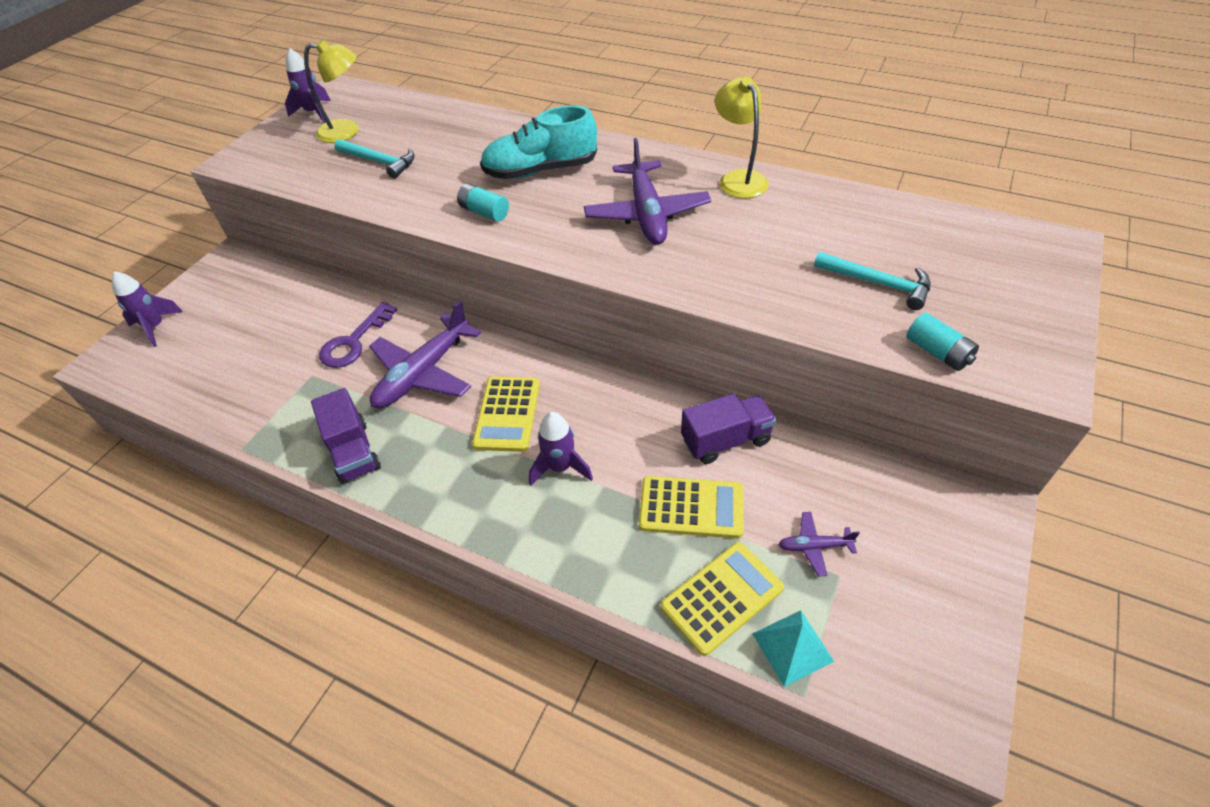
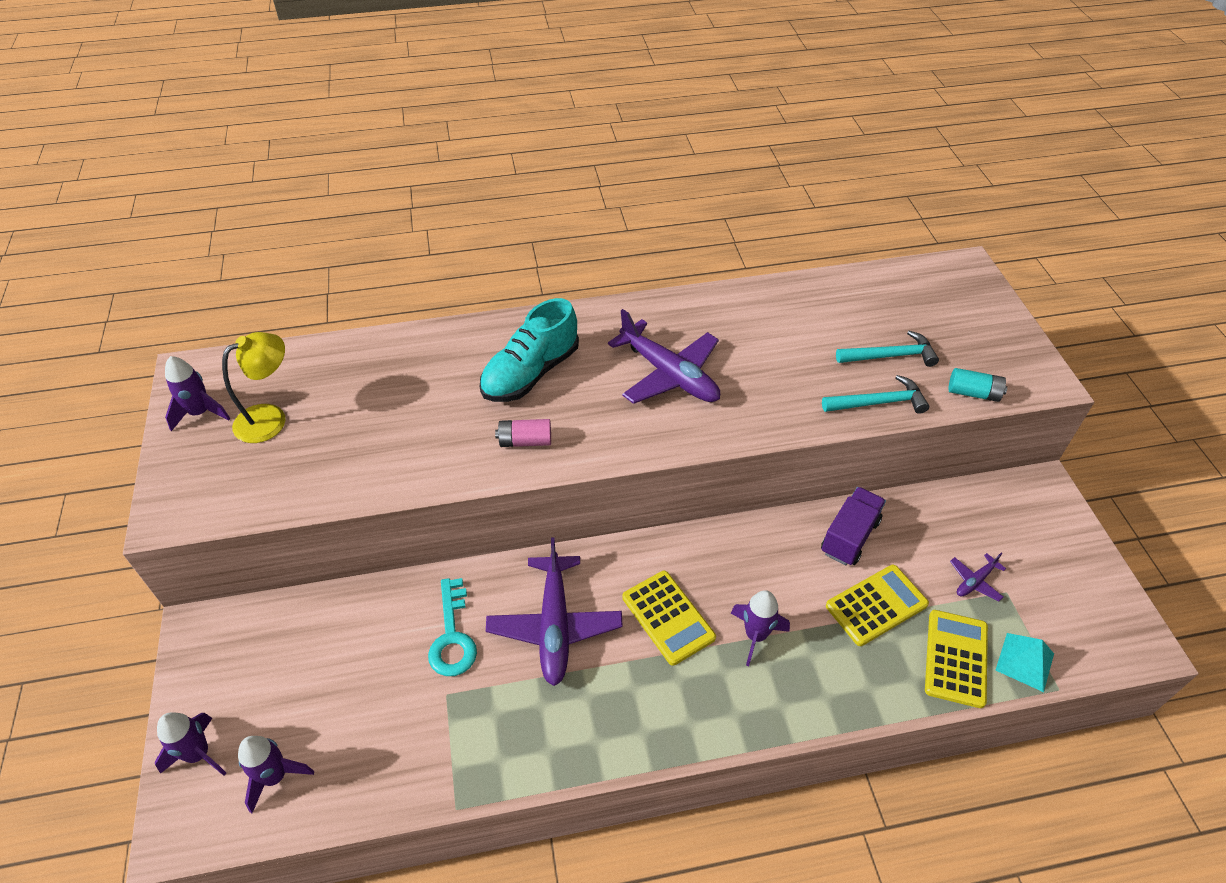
camera: 40 degrees left, 0 degrees up
purple truck [311,388,381,484] -> none
purple key [319,302,397,368] -> turquoise key [428,578,477,676]
turquoise hammer [334,139,415,179] -> turquoise hammer moved to [822,375,929,414]
turquoise battery [457,184,509,222] -> pink battery [495,419,551,447]
yellow lamp [715,77,769,198] -> none
none -> purple rocket [238,736,314,813]

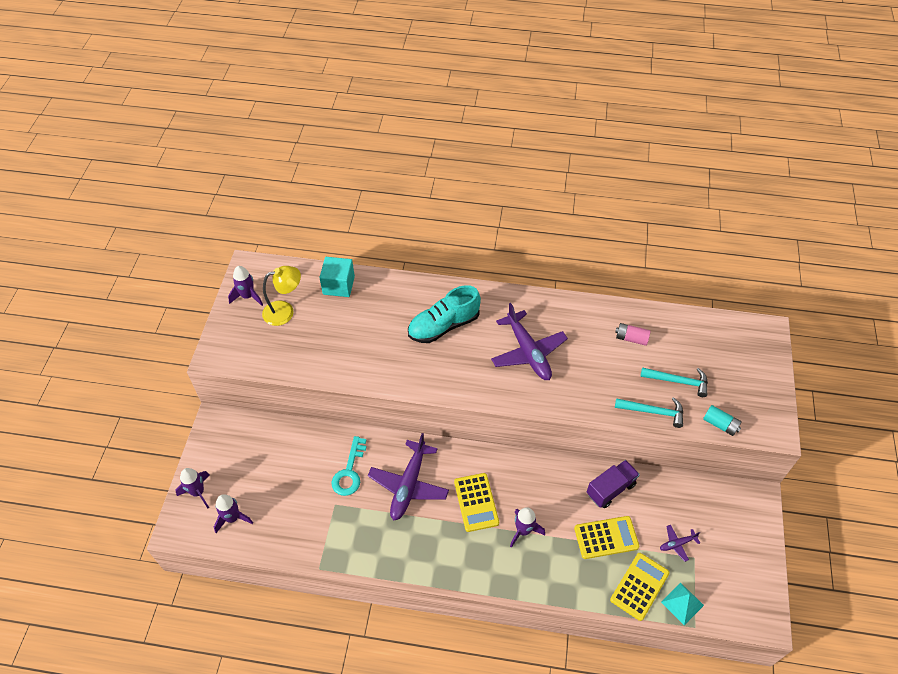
camera: 20 degrees right, 5 degrees up
pink battery [495,419,551,447] -> pink battery moved to [615,323,651,346]
none -> turquoise cube [319,257,355,297]

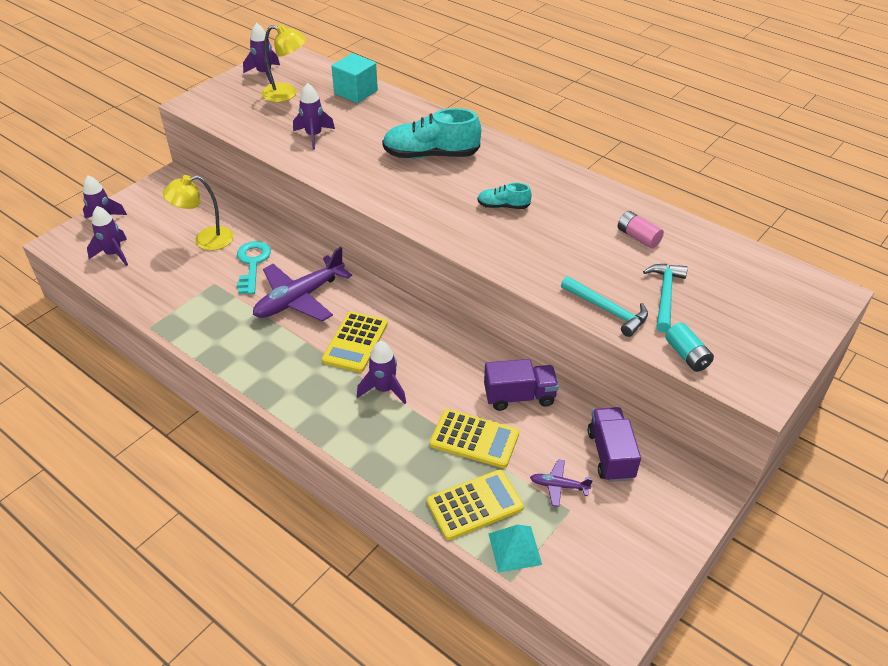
camera: 30 degrees right, 10 degrees down
turquoise key [331,436,367,496] -> turquoise key turned 135 degrees clockwise [237,241,271,294]
purple plane [491,303,568,380] -> turquoise shoe [477,183,532,209]
turquoise hammer [641,367,708,397] -> turquoise hammer turned 120 degrees counterclockwise [643,264,688,333]
none -> yellow lamp [163,175,234,250]
none -> purple rocket [293,83,335,150]
none -> purple truck [588,407,641,482]

